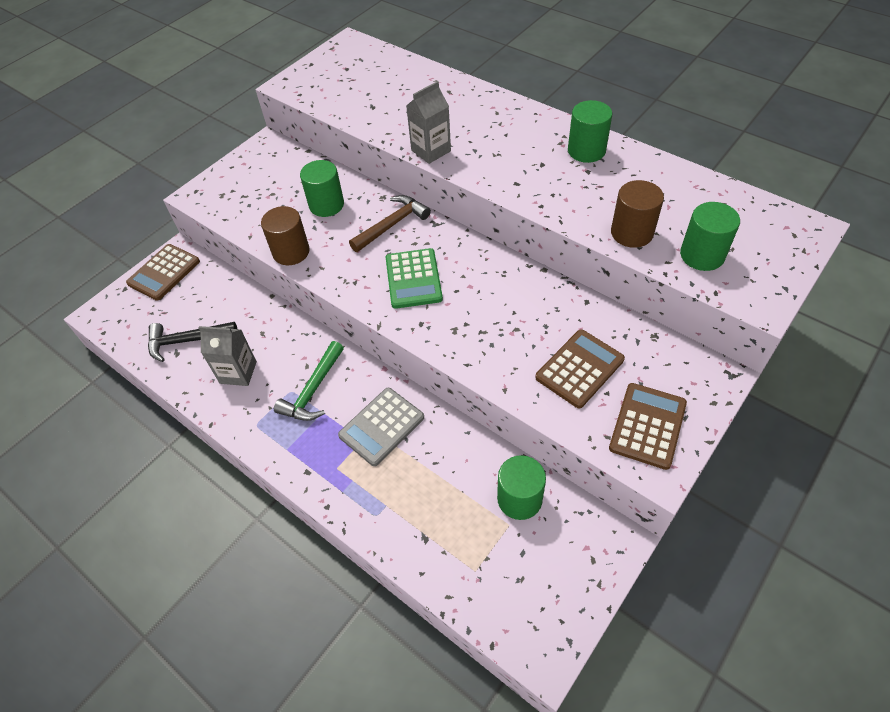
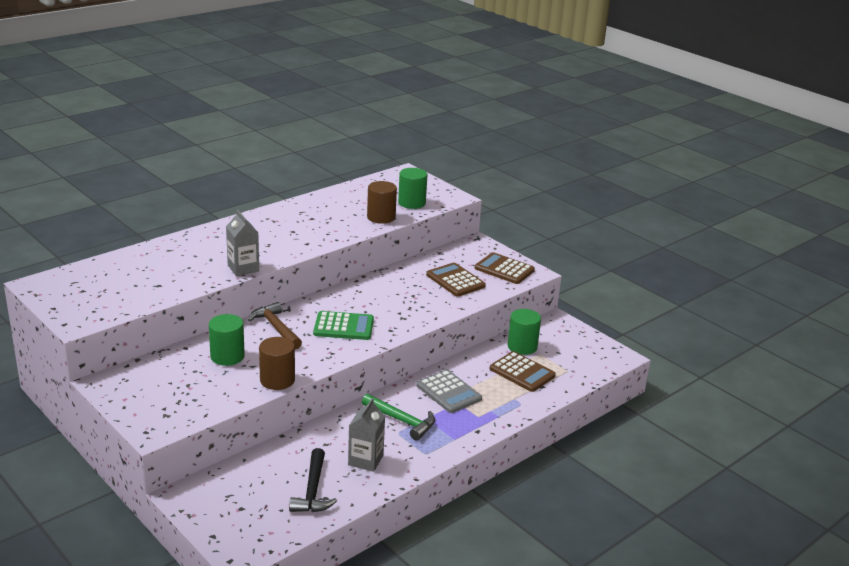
camera: 85 degrees left, 25 degrees down
brown calculator [126,244,200,301] -> brown calculator moved to [490,351,556,392]
green cylinder [568,100,612,163] -> none

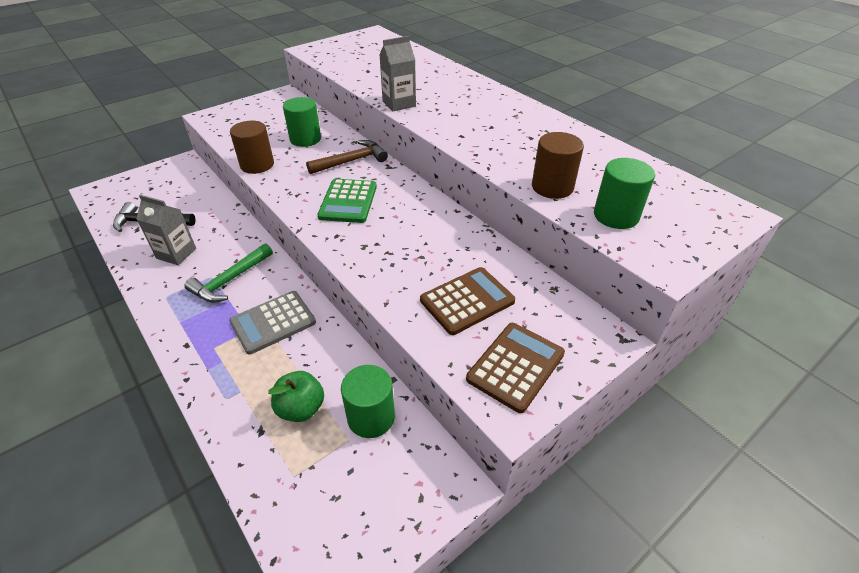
camera: 95 degrees right, 15 degrees up
brown calculator [490,351,556,392] -> green apple [268,371,324,422]

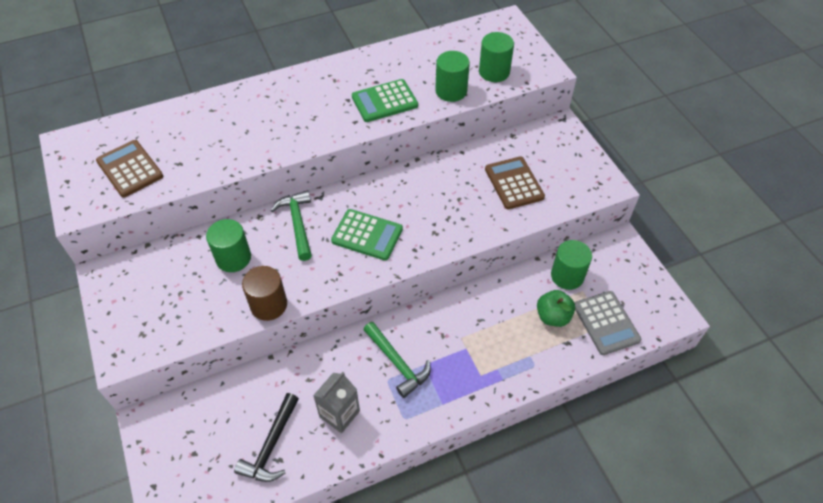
camera: 75 degrees left, 10 degrees up
grey calculator [229,291,316,354] -> grey calculator moved to [575,291,641,355]
brown hammer [306,140,388,174] -> green hammer [271,191,312,261]
grey carton [379,36,416,112] -> none
brown calculator [466,323,565,413] -> brown calculator moved to [96,140,163,198]
brown cylinder [532,132,584,199] -> green cylinder [435,51,470,102]
none -> green calculator [352,79,418,122]

